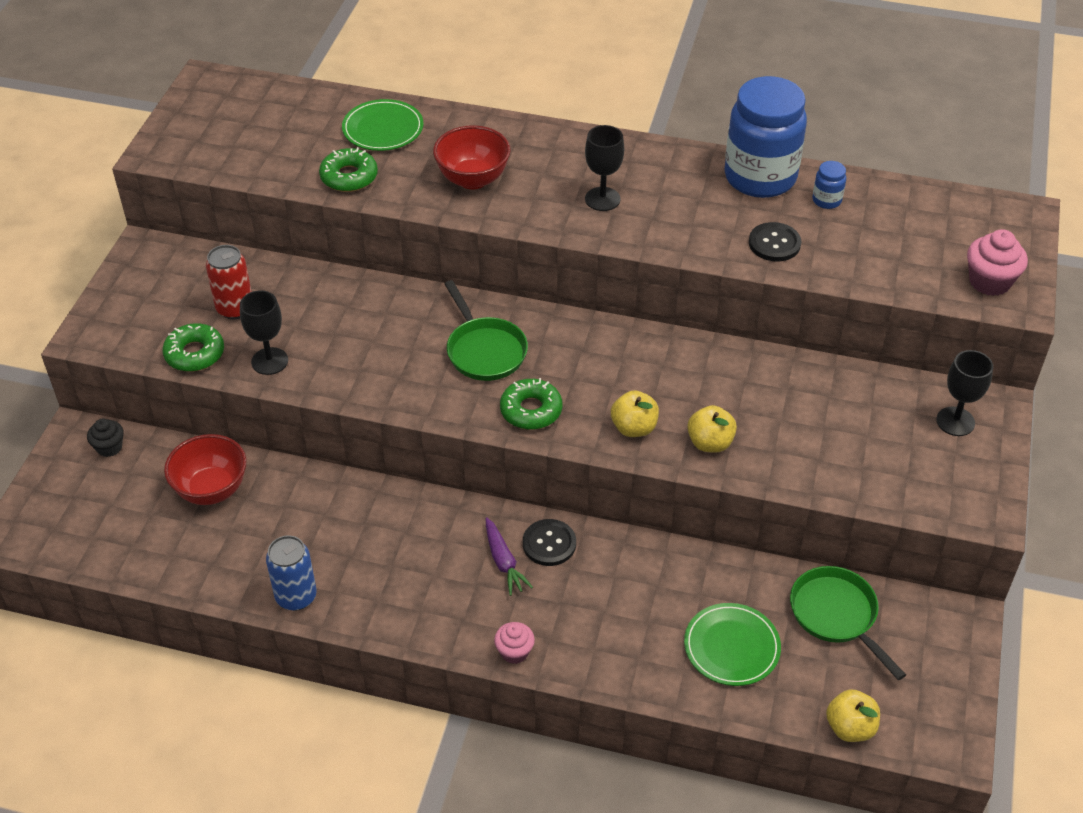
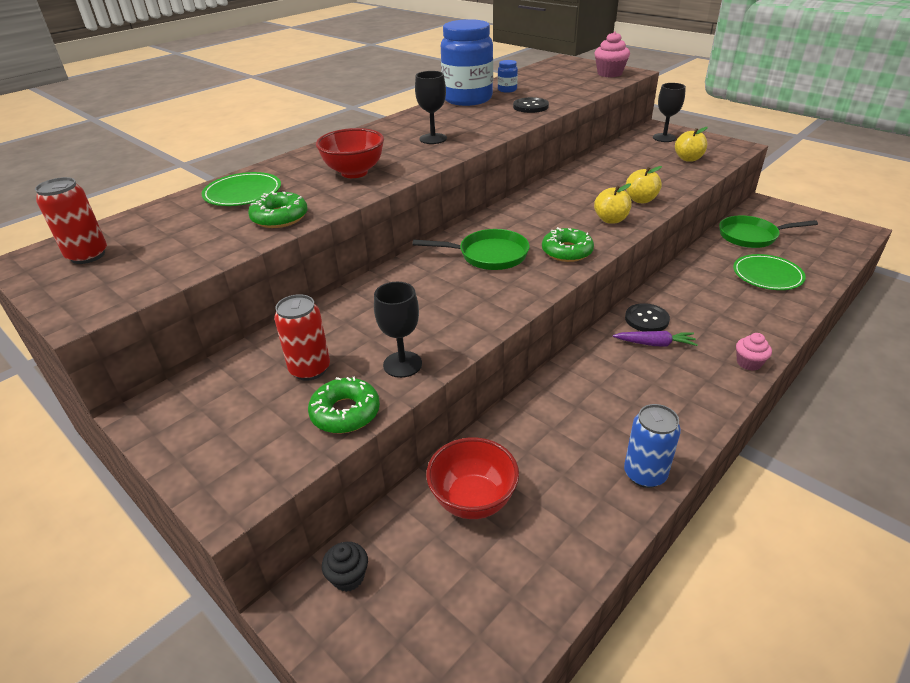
camera: 60 degrees left, 10 degrees down
yellow apple [826,689,880,742] -> yellow apple moved to [675,127,708,162]
none -> red can [35,177,107,264]

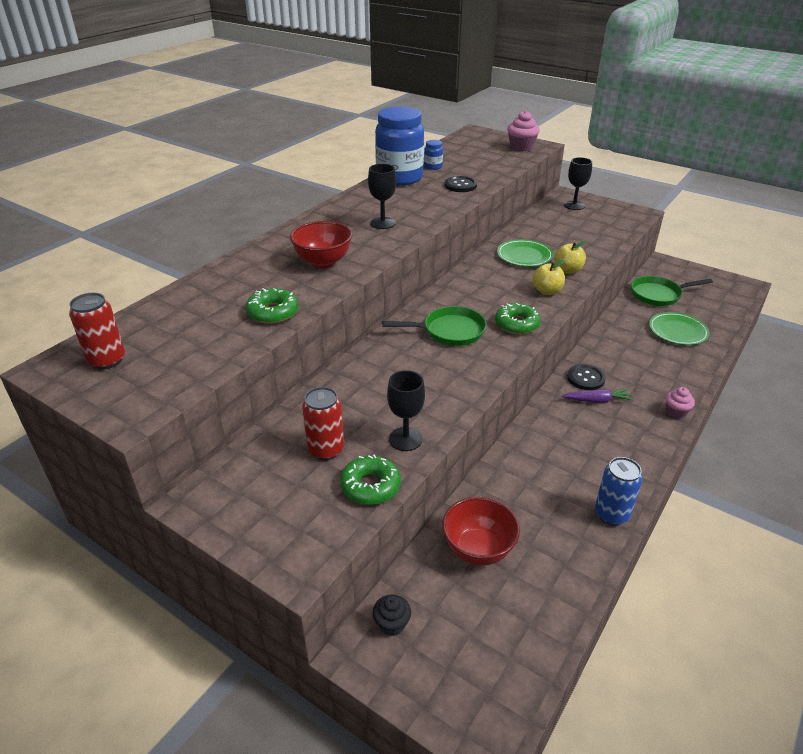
camera: 10 degrees left, 0 degrees up
green plate [202,172,281,206] -> green plate moved to [497,239,554,267]
yellow apple [675,127,708,162] -> none

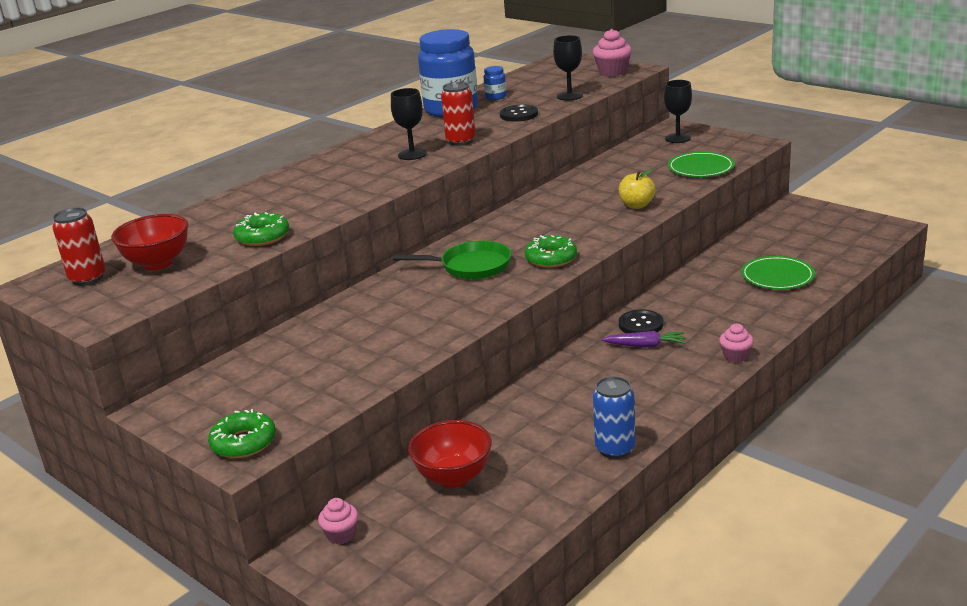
camera: 10 degrees right, 10 degrees down
red bowl [290,221,352,268] -> red bowl moved to [111,214,188,270]
red can [302,387,344,460] -> red can moved to [441,82,476,146]
green donut [340,454,401,505] -> green donut moved to [208,409,276,458]
black cupcake [373,594,411,636] -> pink cupcake [318,498,358,544]
black goblet [387,370,425,451] -> black goblet moved to [553,35,583,101]
green plate [497,239,554,267] -> green plate moved to [668,152,735,177]
yellow apple [532,260,565,295] -> none
green pan [631,276,713,306] -> none

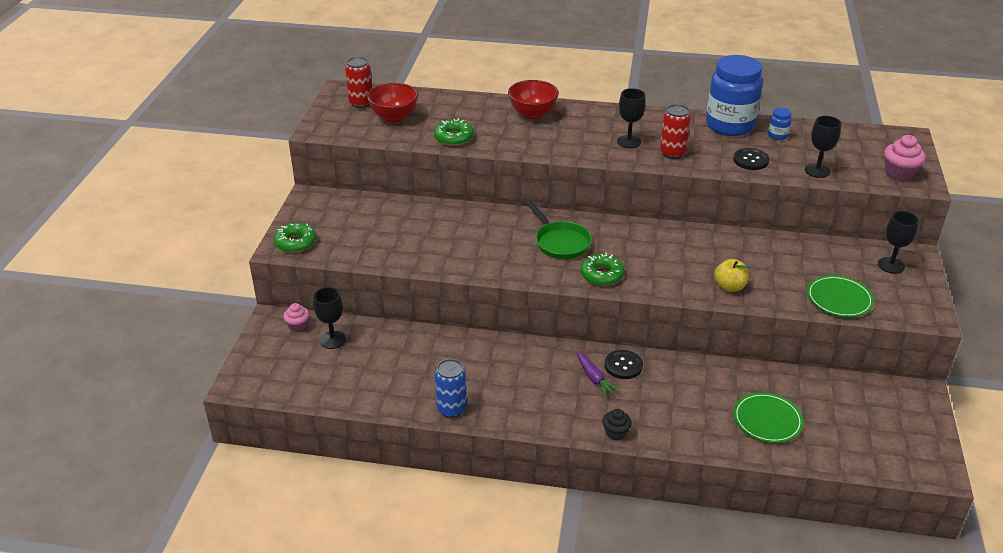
camera: 55 degrees right, 10 degrees up
red bowl [408,420,492,488] -> red bowl moved to [508,80,559,119]
pink cupcake [719,324,754,363] -> black cupcake [603,409,632,441]
none -> black goblet [313,287,346,349]

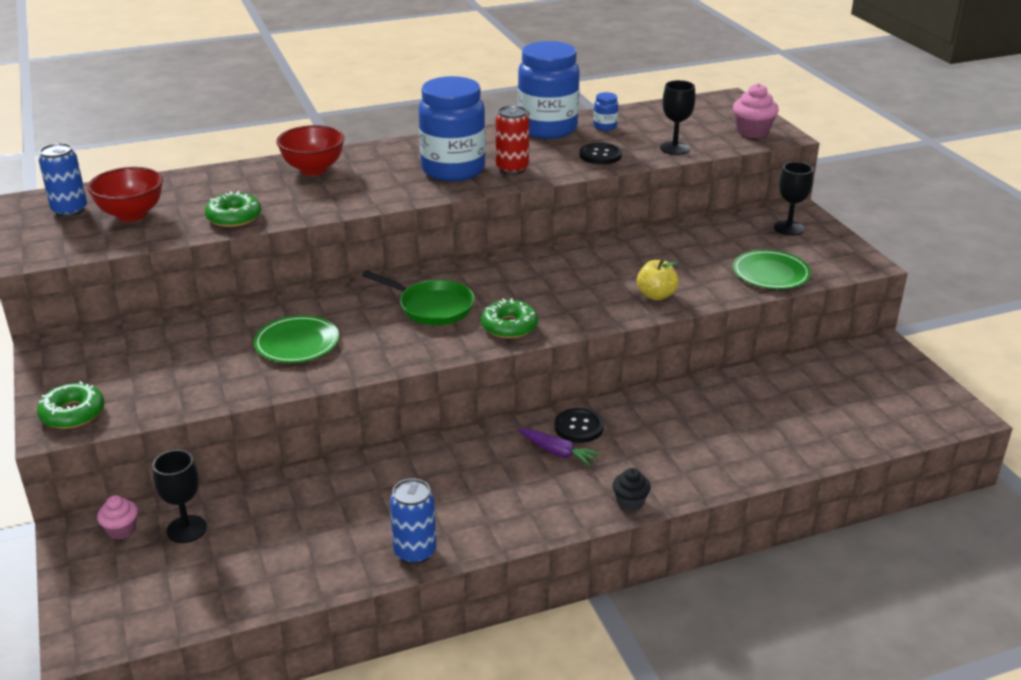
camera: 30 degrees left, 5 degrees down
red can [345,57,372,108] -> blue can [39,143,87,217]
black goblet [617,88,646,148] -> blue jar [418,76,486,181]
green plate [734,392,804,443] -> green plate moved to [254,315,339,363]

